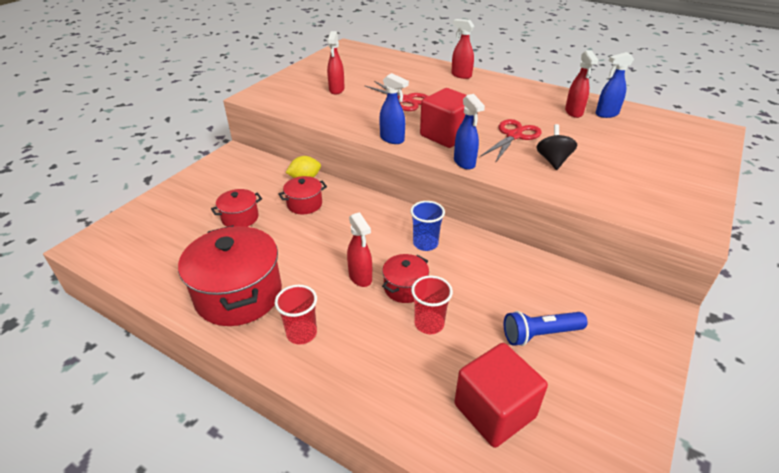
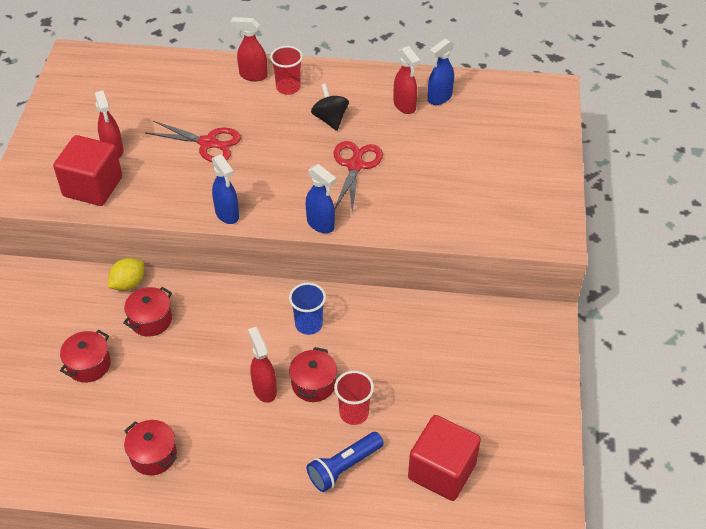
camera: 25 degrees left, 10 degrees up
red pot [178,225,282,326] -> red pot [124,420,177,475], size x0.51
red cup [275,285,317,345] -> red cup moved to [270,46,303,95]
red spray bottle [347,212,372,287] -> red spray bottle turned 150 degrees counterclockwise [248,327,277,403]
blue spray bottle [379,73,409,144] -> blue spray bottle turned 45 degrees clockwise [212,154,239,224]
red cube [420,88,467,148] -> red cube moved to [53,135,122,206]
blue flashlight [504,311,588,346] -> blue flashlight moved to [307,432,384,492]
black spinning top [536,124,577,170] -> black spinning top moved to [311,83,349,131]

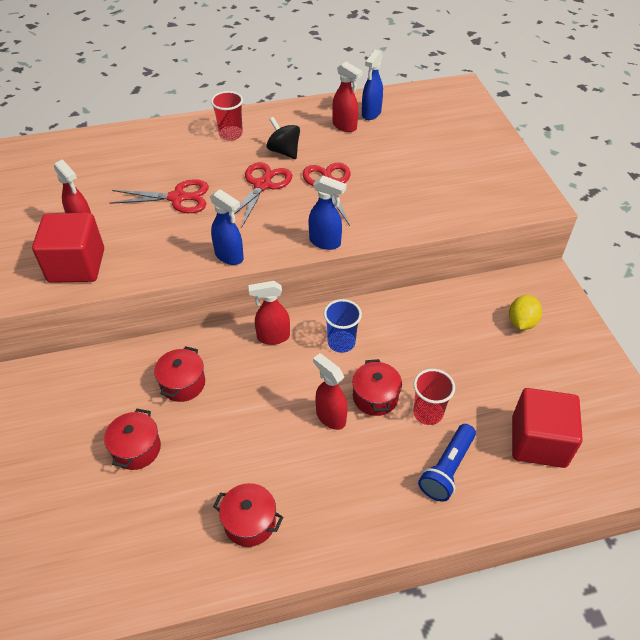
camera: 20 degrees left, 0 degrees up
yellow lemon [108,258,144,291] -> yellow lemon moved to [509,295,542,330]
red spray bottle [231,17,268,81] -> red spray bottle moved to [248,281,290,345]
none -> red scissors [230,162,292,227]

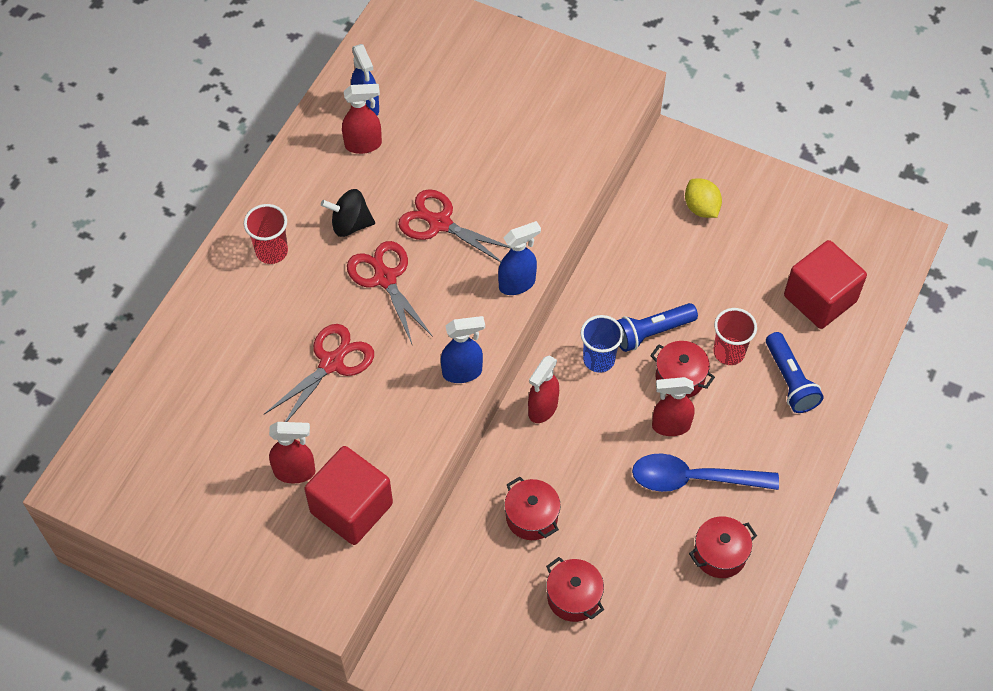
camera: 50 degrees left, 10 degrees up
none -> blue flashlight [617,303,698,352]
none -> blue spoon [632,453,779,492]

